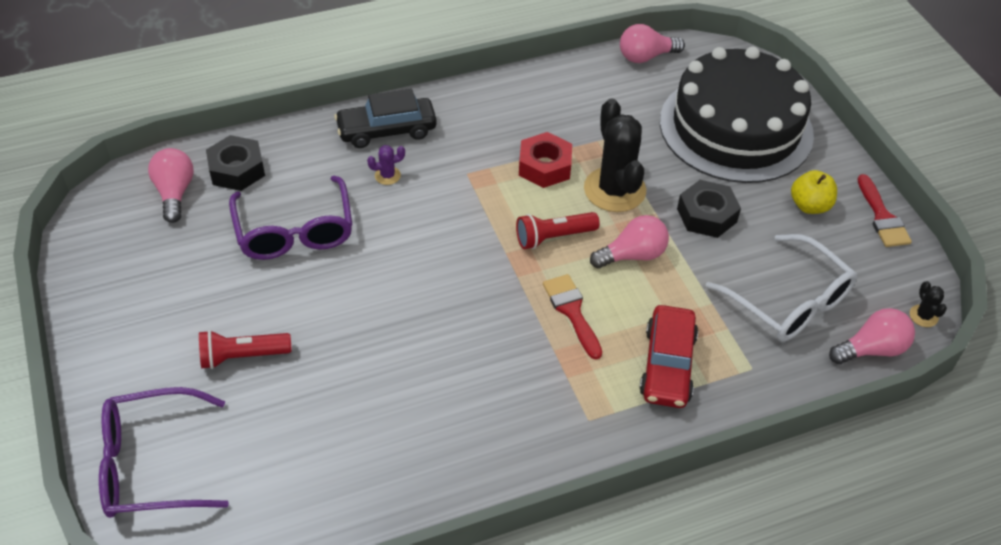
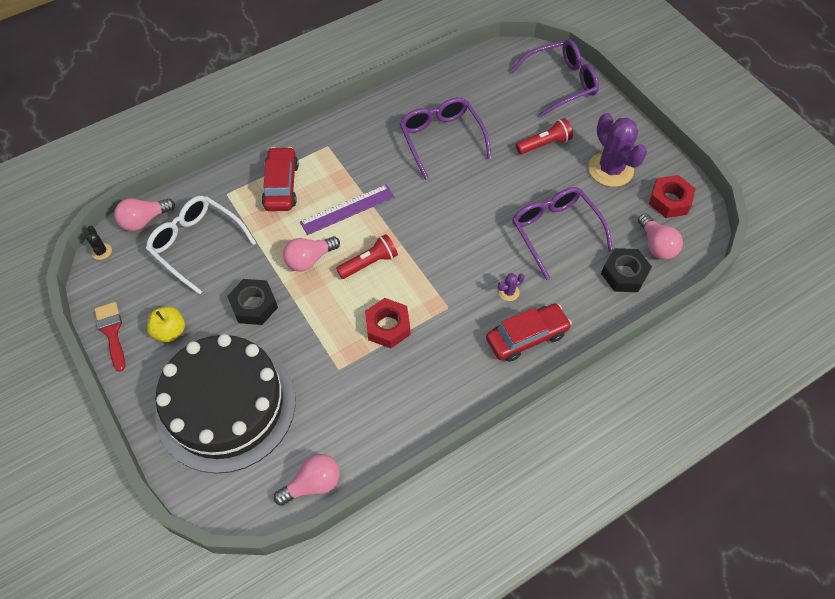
camera: 170 degrees right, 10 degrees up
black car [334,89,437,148] -> red car [486,303,572,362]
red brush [543,274,602,359] -> purple ruler [300,184,395,235]
black cactus [584,98,646,212] -> none
none -> purple glasses [399,97,492,180]
none -> purple cactus [589,113,647,187]
none -> red nut [649,175,696,218]

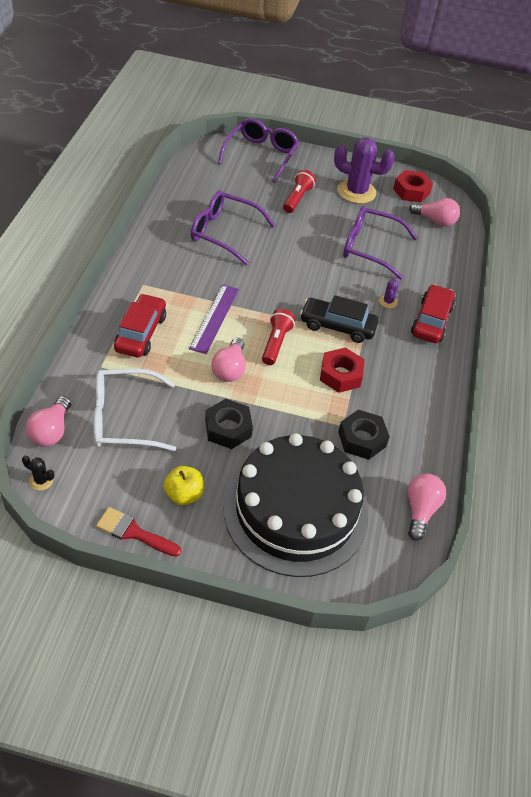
camera: 50 degrees left, 10 degrees down
red car [262,147,299,211] -> red car turned 60 degrees clockwise [114,294,166,358]
black nut [601,248,652,292] -> black nut moved to [338,410,390,460]
none -> black car [300,295,378,343]

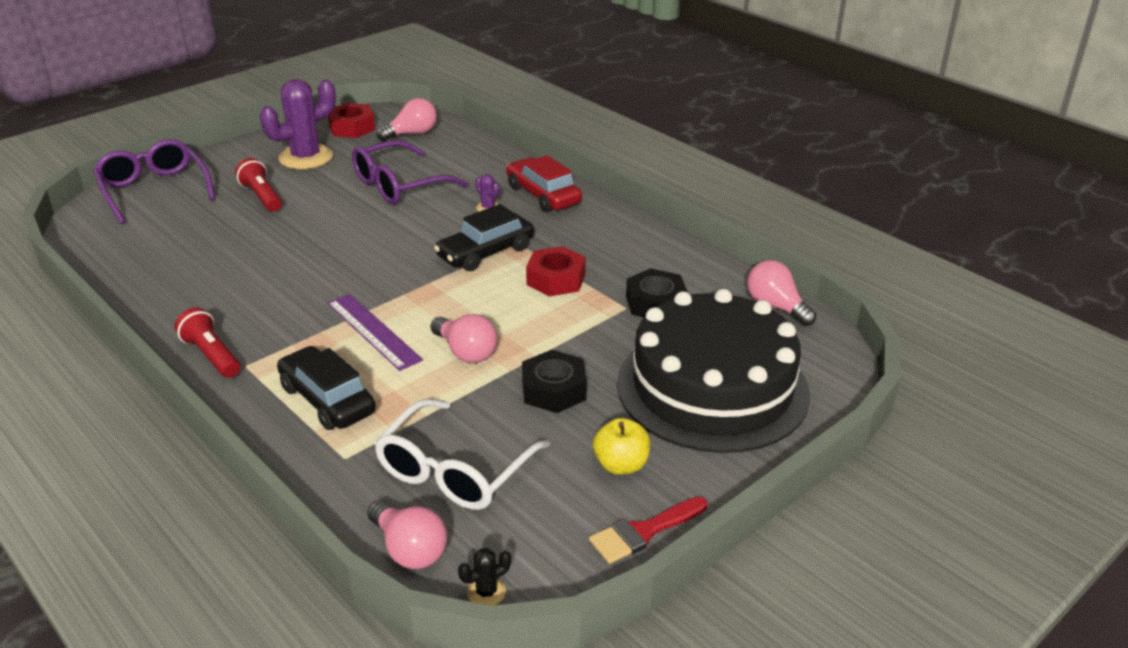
camera: 50 degrees left, 15 degrees down
red car [114,294,166,358] -> black car [277,346,376,430]
purple glasses [191,190,275,265] -> none
red flashlight [262,309,296,365] -> red flashlight moved to [175,307,240,378]

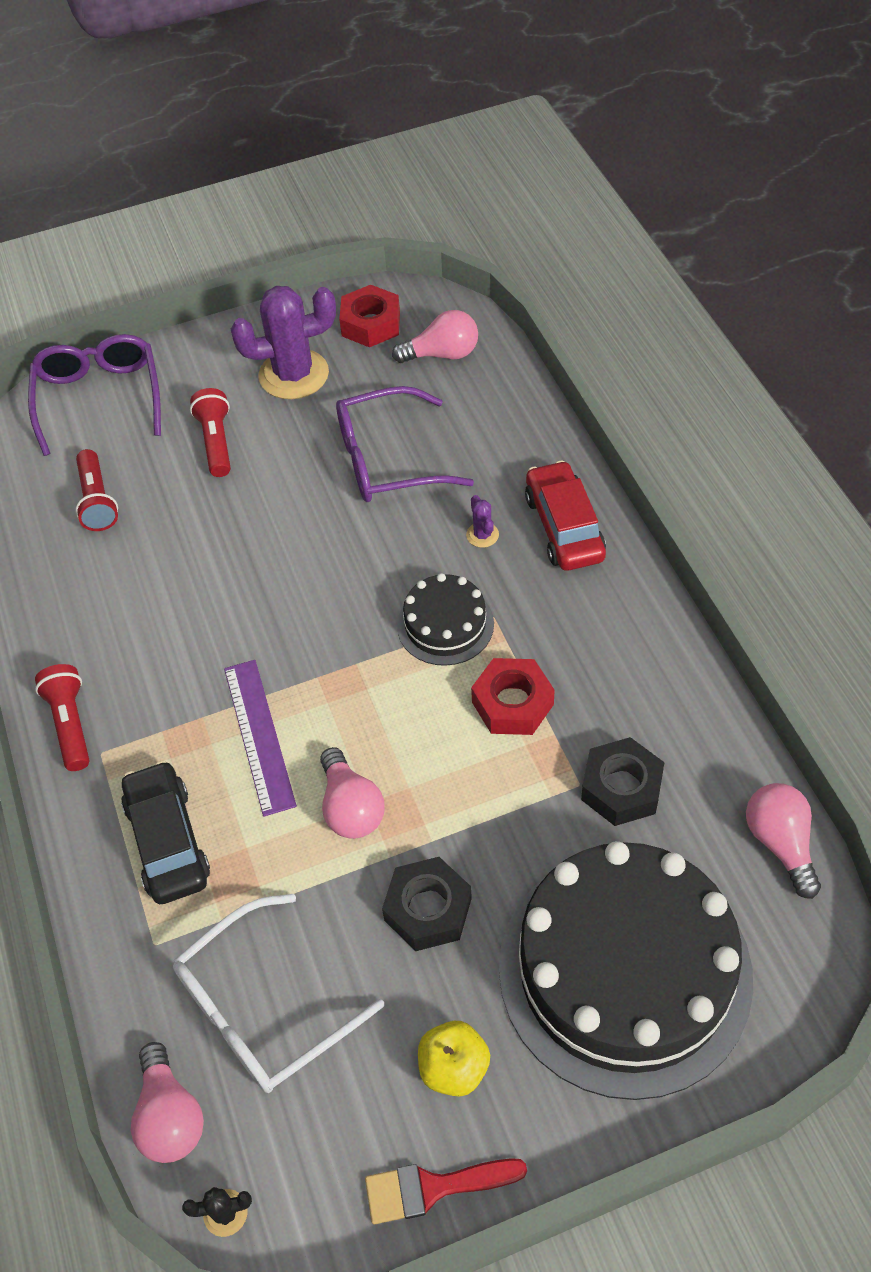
camera: 25 degrees right, 20 degrees up
black car [434,204,534,271] -> black cake [397,573,494,666]
none -> red flashlight [75,449,118,531]

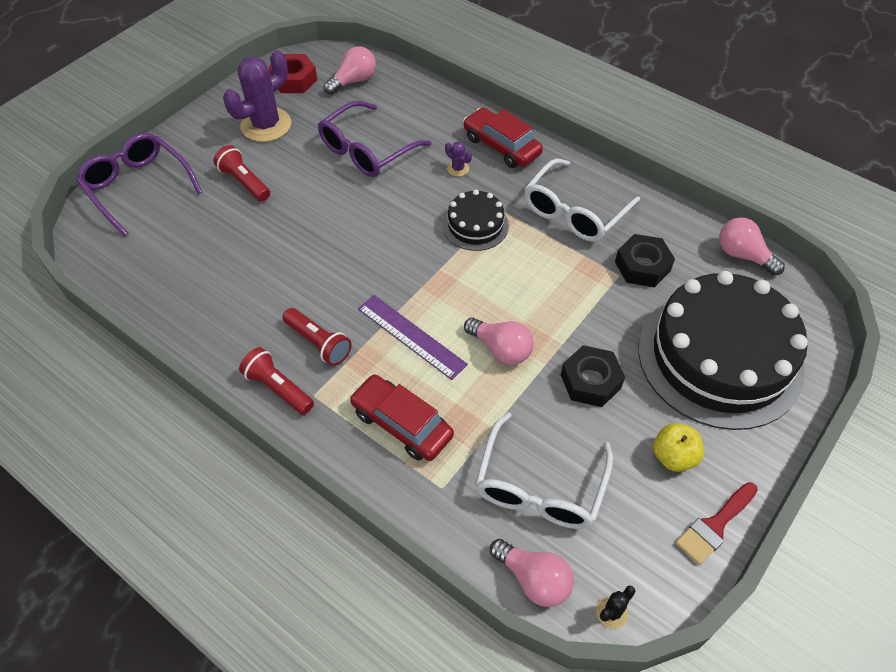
camera: 35 degrees left, 0 degrees up
red flashlight [75,449,118,531] -> red flashlight moved to [283,308,352,366]
black car [121,760,210,904] -> red car [349,374,454,461]
red nut [471,658,555,735] -> none
none -> white glasses [524,159,640,242]

